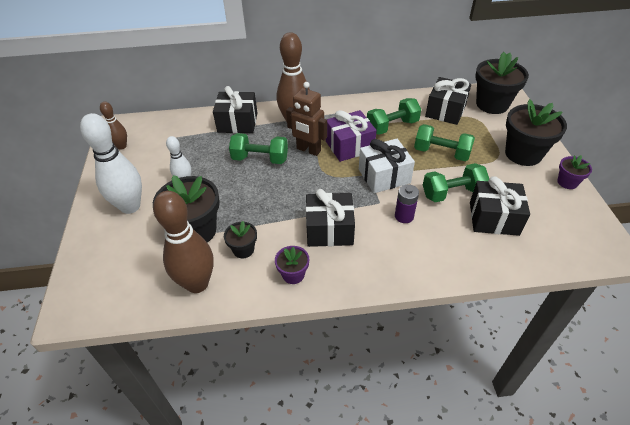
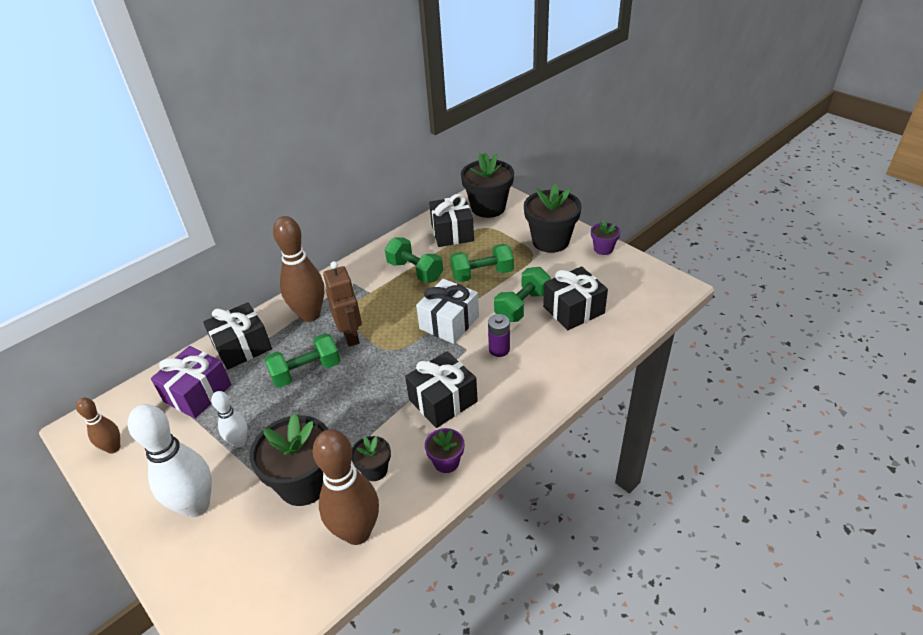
camera: 35 degrees left, 5 degrees down
brown robot [286,82,327,156] -> brown robot turned 105 degrees counterclockwise [323,261,362,347]
purple gift [326,110,376,162] -> purple gift moved to [151,346,232,419]
green dumbbell [367,98,421,135] -> green dumbbell turned 75 degrees counterclockwise [385,237,443,283]

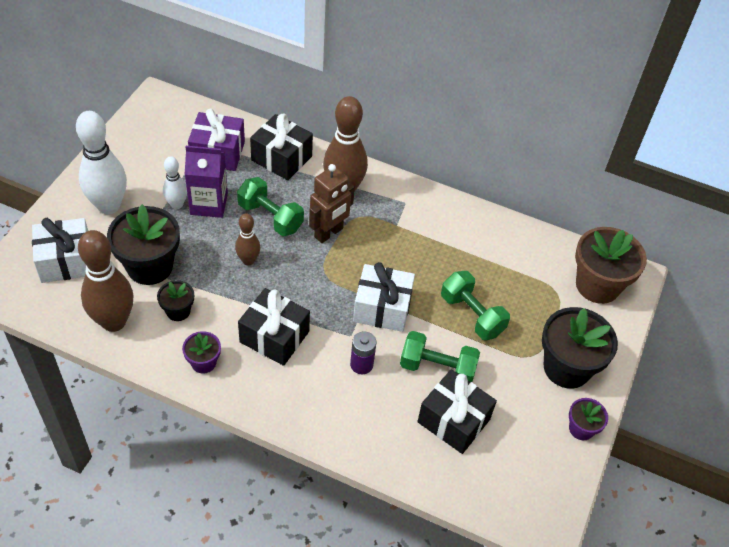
camera: 60 degrees right, 10 degrees up
brown bowling pin [76,398,120,454] -> brown bowling pin moved to [235,213,260,265]
green dumbbell [385,237,443,283] -> none
black gift [429,194,474,247] -> none
black flower pot [461,152,514,218] -> brown flower pot [575,227,647,304]
none -> white gift [32,218,88,283]
none -> purple carton [185,146,228,218]

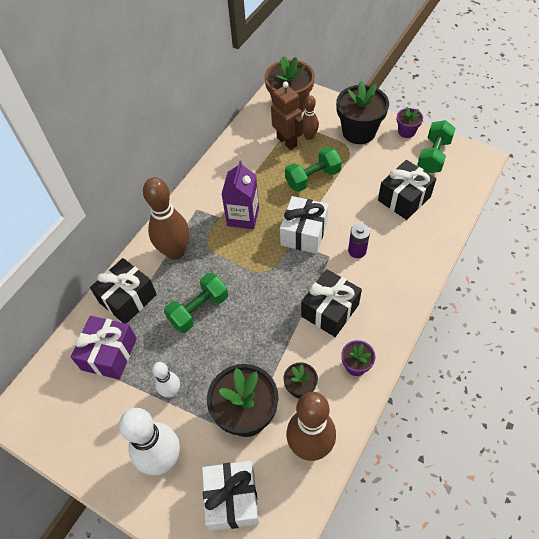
camera: 75 degrees left, 5 degrees up
purple carton [185,146,228,218] -> purple carton moved to [222,161,259,229]
brown bowling pin [235,213,260,265] -> brown bowling pin moved to [302,95,319,140]
brown robot [309,164,355,243] -> brown robot moved to [271,81,303,150]
green dumbbell [400,331,480,382] -> green dumbbell moved to [417,120,456,173]

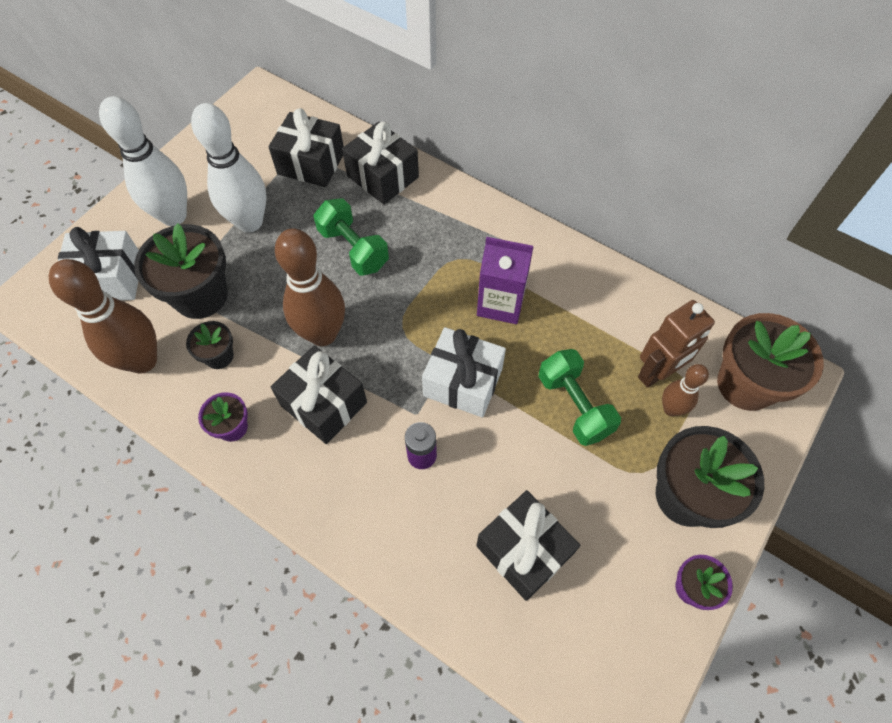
camera: 90 degrees right, 5 degrees up
purple gift [71,316,137,380] -> black gift [268,108,344,187]
brown bowling pin [143,177,189,260] -> brown bowling pin moved to [275,228,345,346]
white bowling pin [152,362,180,397] -> white bowling pin [191,103,266,232], size x1.86
green dumbbell [417,120,456,173] -> none

